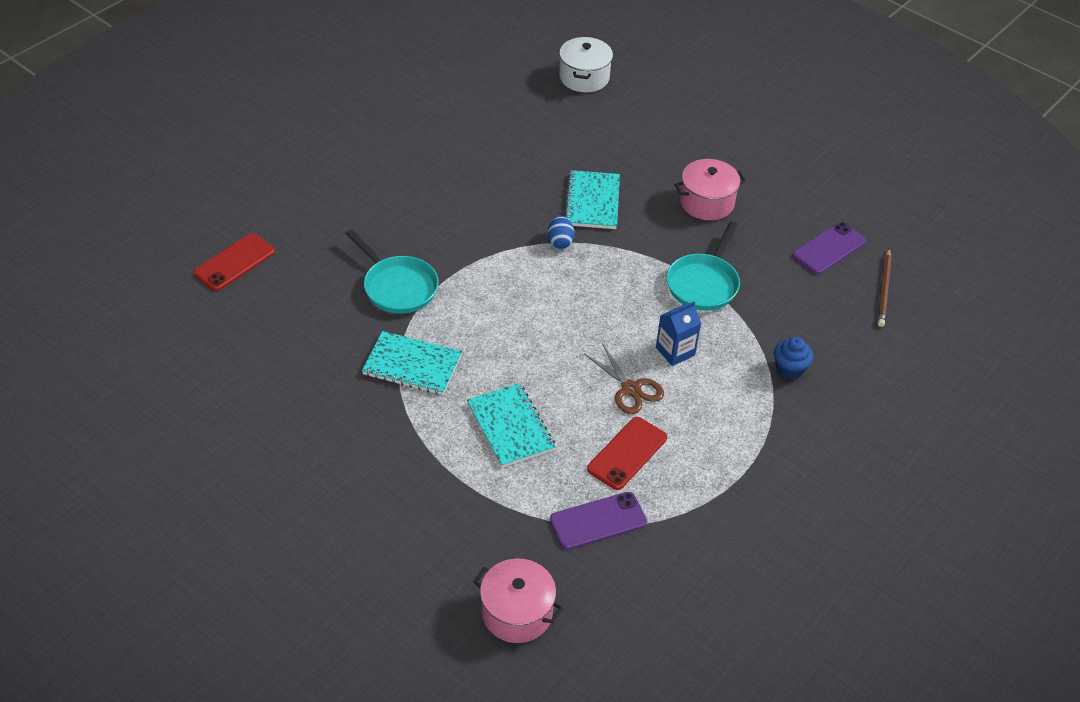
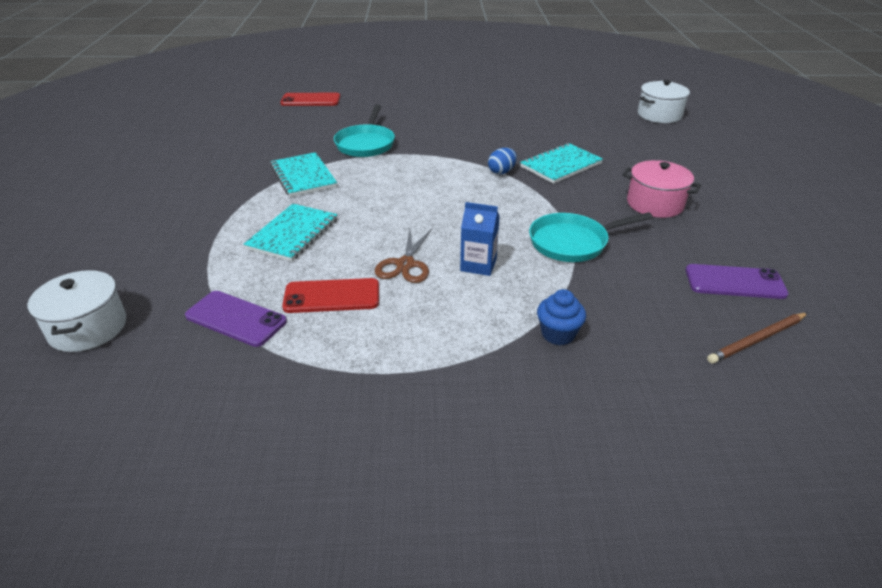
camera: 50 degrees right, 10 degrees down
pink pot [473,559,563,643] -> white pot [27,270,126,352]

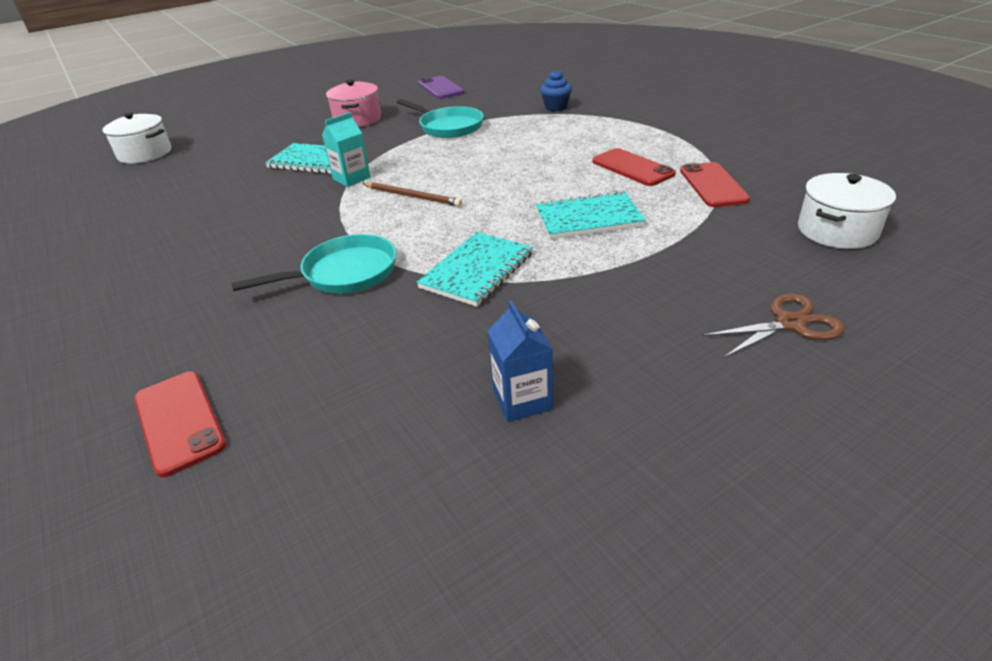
camera: 120 degrees left, 0 degrees up
purple phone [185,291,287,347] -> red phone [680,162,750,207]
brown scissors [375,229,432,283] -> brown scissors moved to [702,294,845,358]
blue carton [460,202,500,276] -> blue carton moved to [488,300,553,422]
blue egg [488,148,517,174] -> turquoise carton [322,112,371,187]
brown pencil [707,313,807,364] -> brown pencil moved to [362,182,462,207]

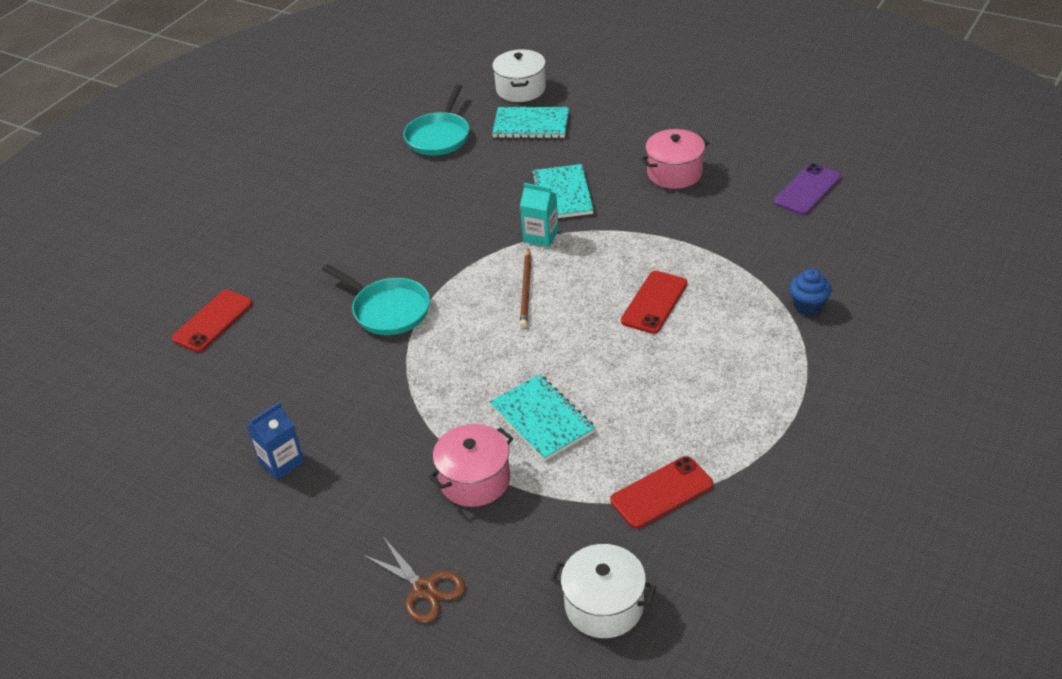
camera: 65 degrees right, 5 degrees up
turquoise pan [397,99,484,138] -> turquoise pan moved to [403,84,469,156]
turquoise notebook [417,232,533,307] -> turquoise notebook moved to [492,107,569,138]
red phone [592,148,676,186] -> red phone moved to [621,271,688,334]
none -> pink pot [429,424,513,507]

